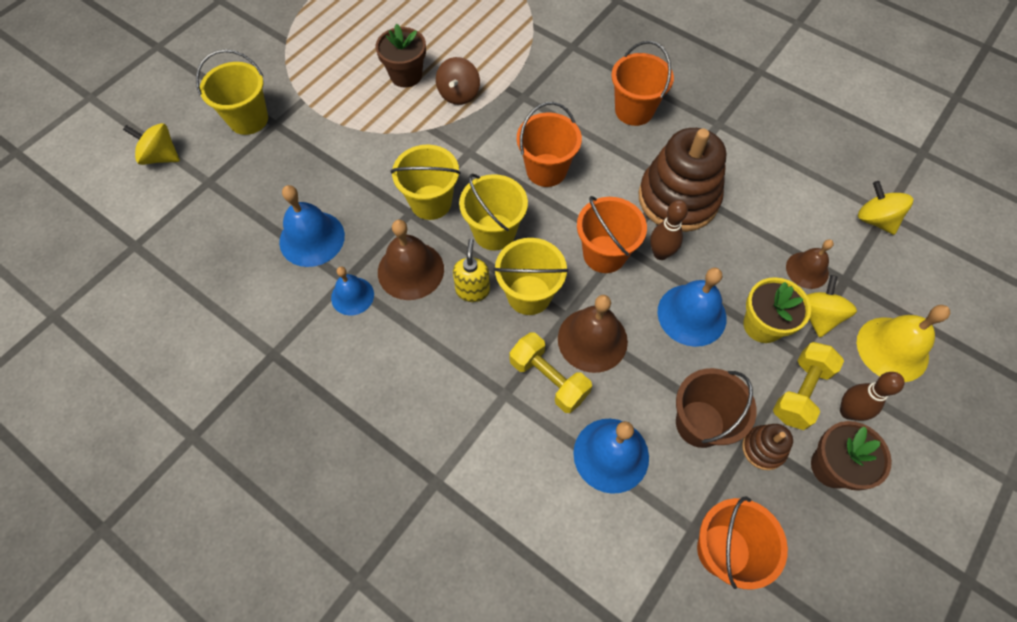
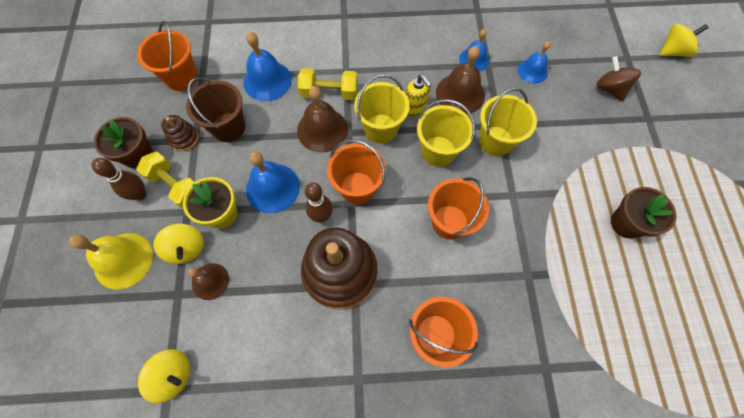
camera: 140 degrees right, 5 degrees up
yellow bucket [196,49,268,135] -> none
blue bell [279,185,345,267] -> blue bell [517,41,551,84], size x0.63
brown spinning top [436,57,480,105] -> brown spinning top moved to [597,56,641,101]
yellow dumbbell [773,342,844,430] -> yellow dumbbell turned 45 degrees counterclockwise [136,152,195,209]

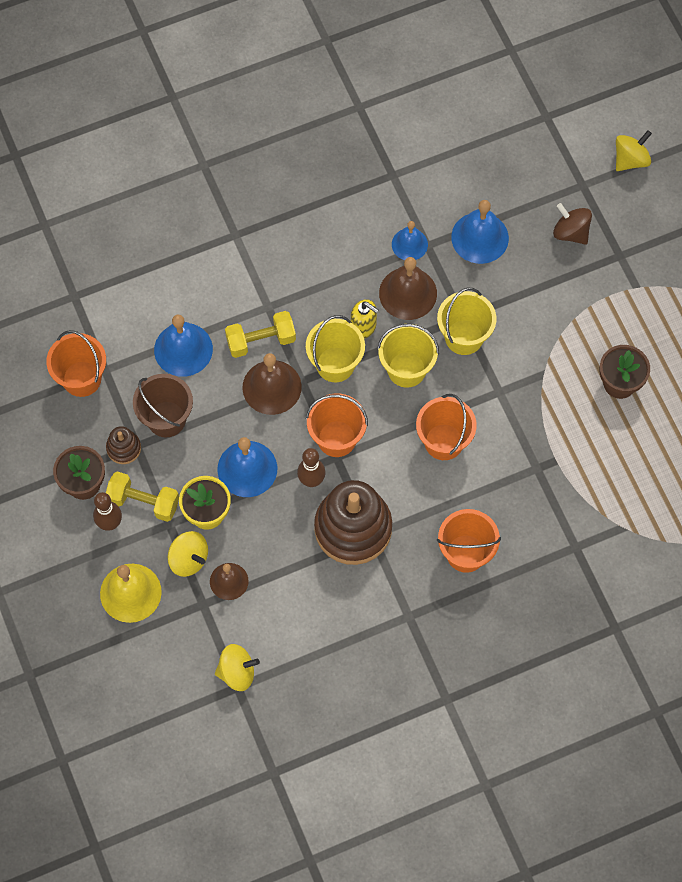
camera: 20 degrees left, 0 degrees up
blue bell [517,41,551,84] -> blue bell [451,200,509,264], size x1.58

